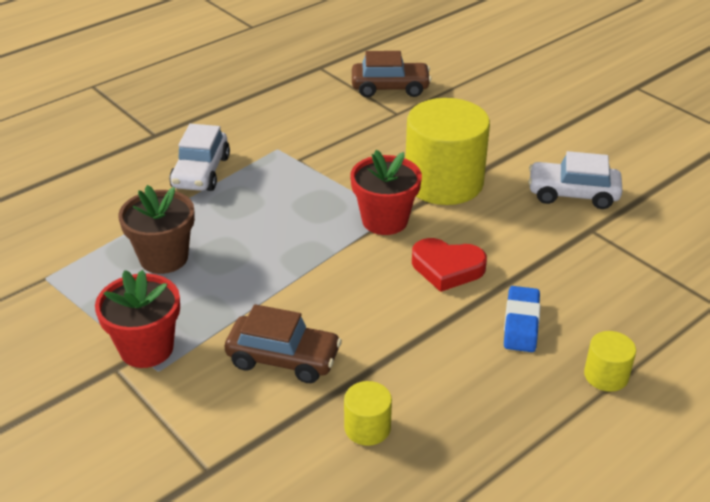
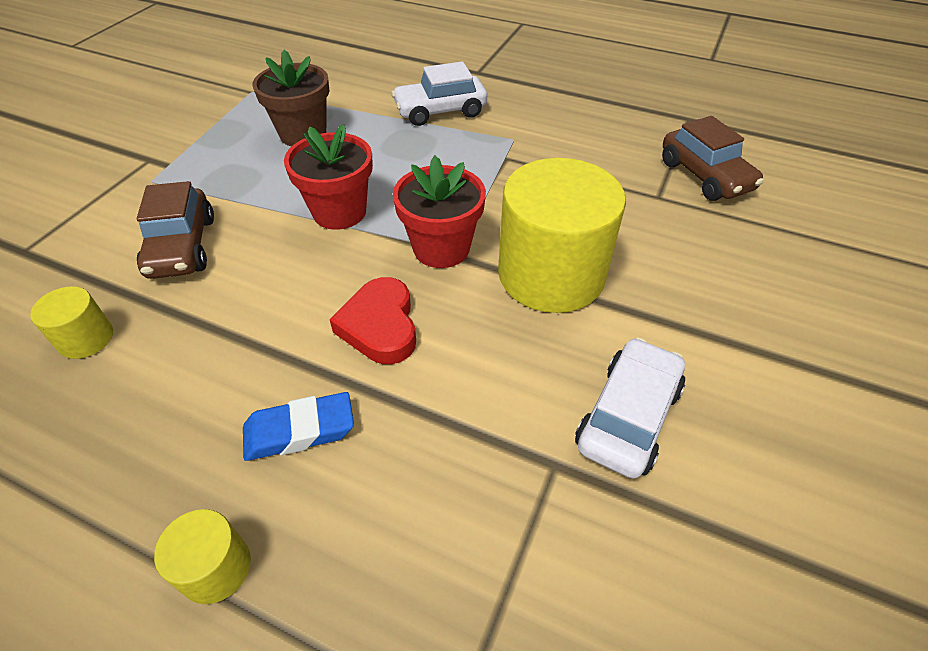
camera: 65 degrees right, 10 degrees up
red flower pot [95,270,180,368] -> red flower pot moved to [284,124,373,230]
white car [528,151,623,209] -> white car turned 45 degrees clockwise [575,337,685,479]

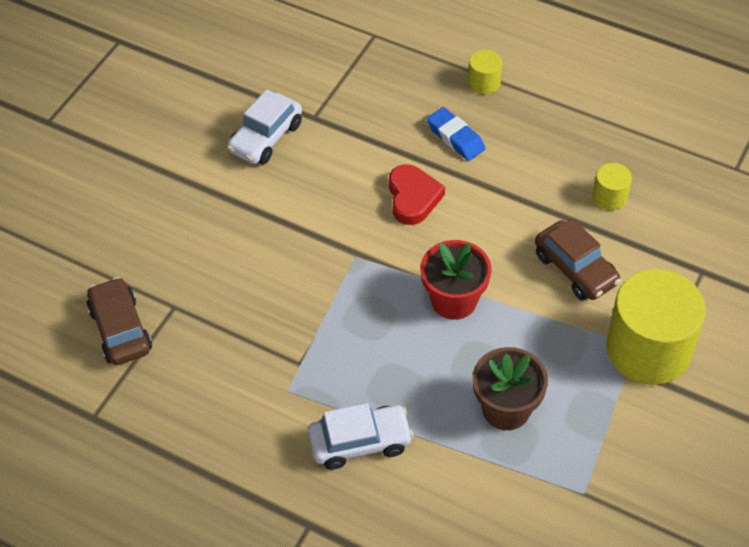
camera: 175 degrees left, 5 degrees up
brown car [136,181,214,279] -> brown car turned 150 degrees clockwise [535,219,621,300]
blue eraser [243,392,354,461] -> blue eraser turned 60 degrees clockwise [427,107,485,161]
red flower pot [393,156,486,268] -> none
yellow cylinder [498,158,626,313] -> yellow cylinder moved to [606,269,706,385]

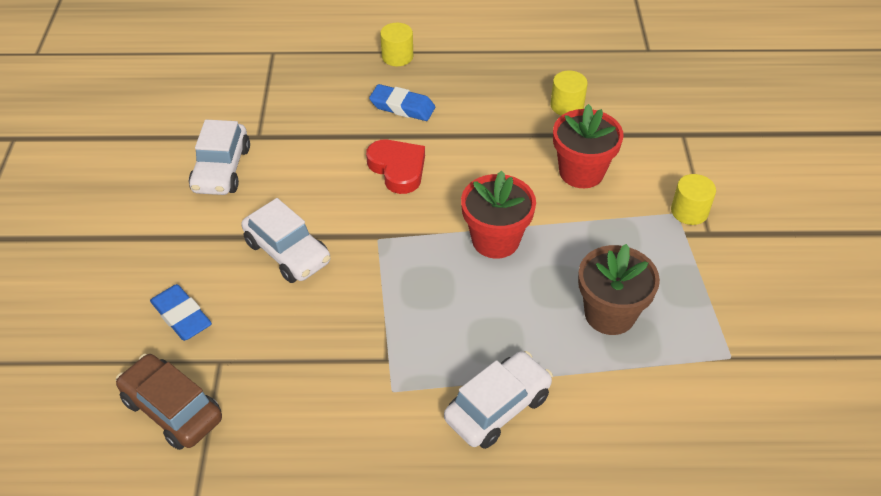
camera: 30 degrees left, 5 degrees down
brown car [535,219,621,300] -> red flower pot [553,104,624,188]
yellow cylinder [606,269,706,385] -> yellow cylinder [671,174,716,225], size x0.44
none -> blue eraser [150,284,212,341]
none -> white car [241,198,330,283]

